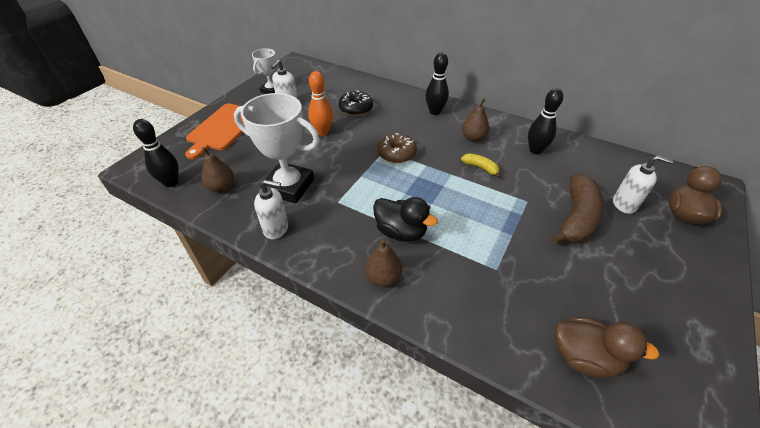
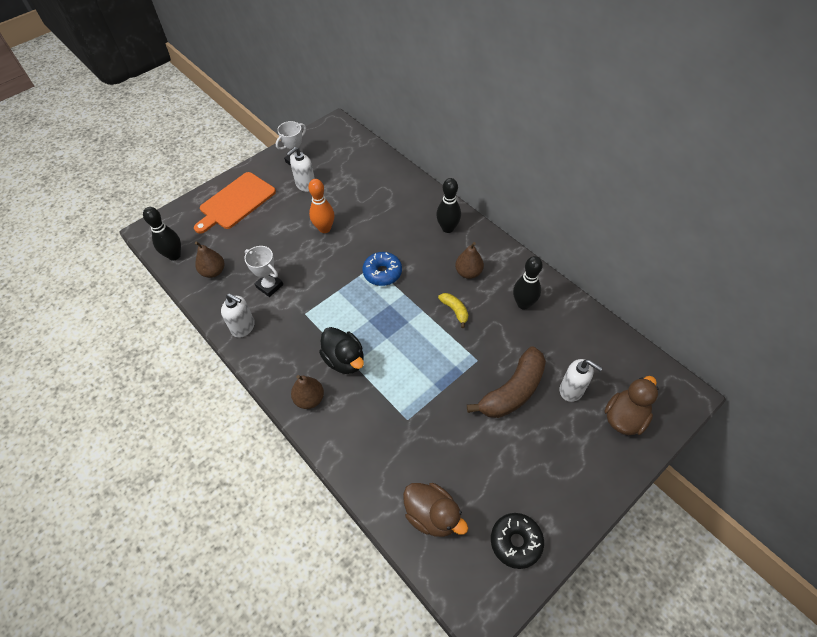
camera: 20 degrees right, 10 degrees up
white trophy [234,93,320,204] -> white trophy [244,246,283,297], size x0.56
black donut [338,91,373,116] -> black donut moved to [491,513,544,569]
brown donut [377,133,417,163] -> blue donut [363,252,402,286]

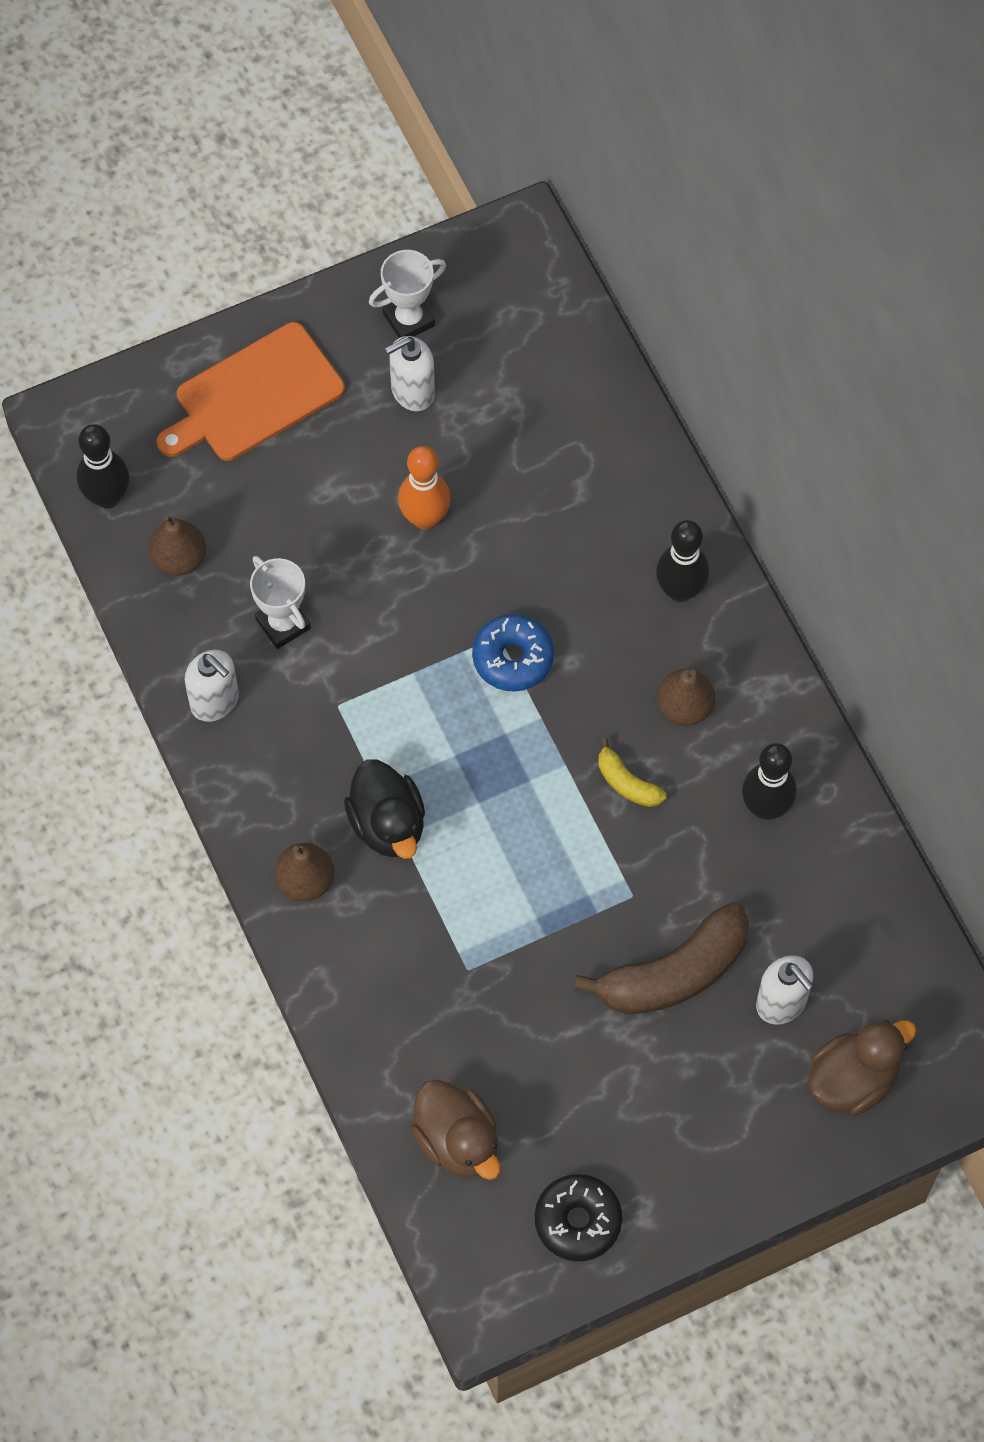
camera: 15 degrees right, 10 degrees up
yellow banana [438,293,468,328] -> yellow banana turned 150 degrees clockwise [599,738,667,807]

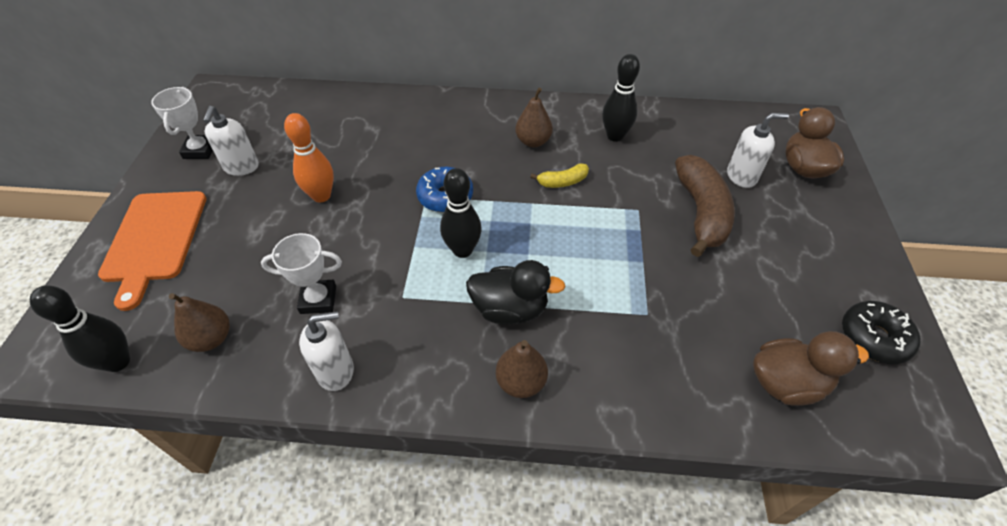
camera: 60 degrees left, 15 degrees down
black bowling pin [656,520,709,602] -> black bowling pin moved to [440,168,482,258]

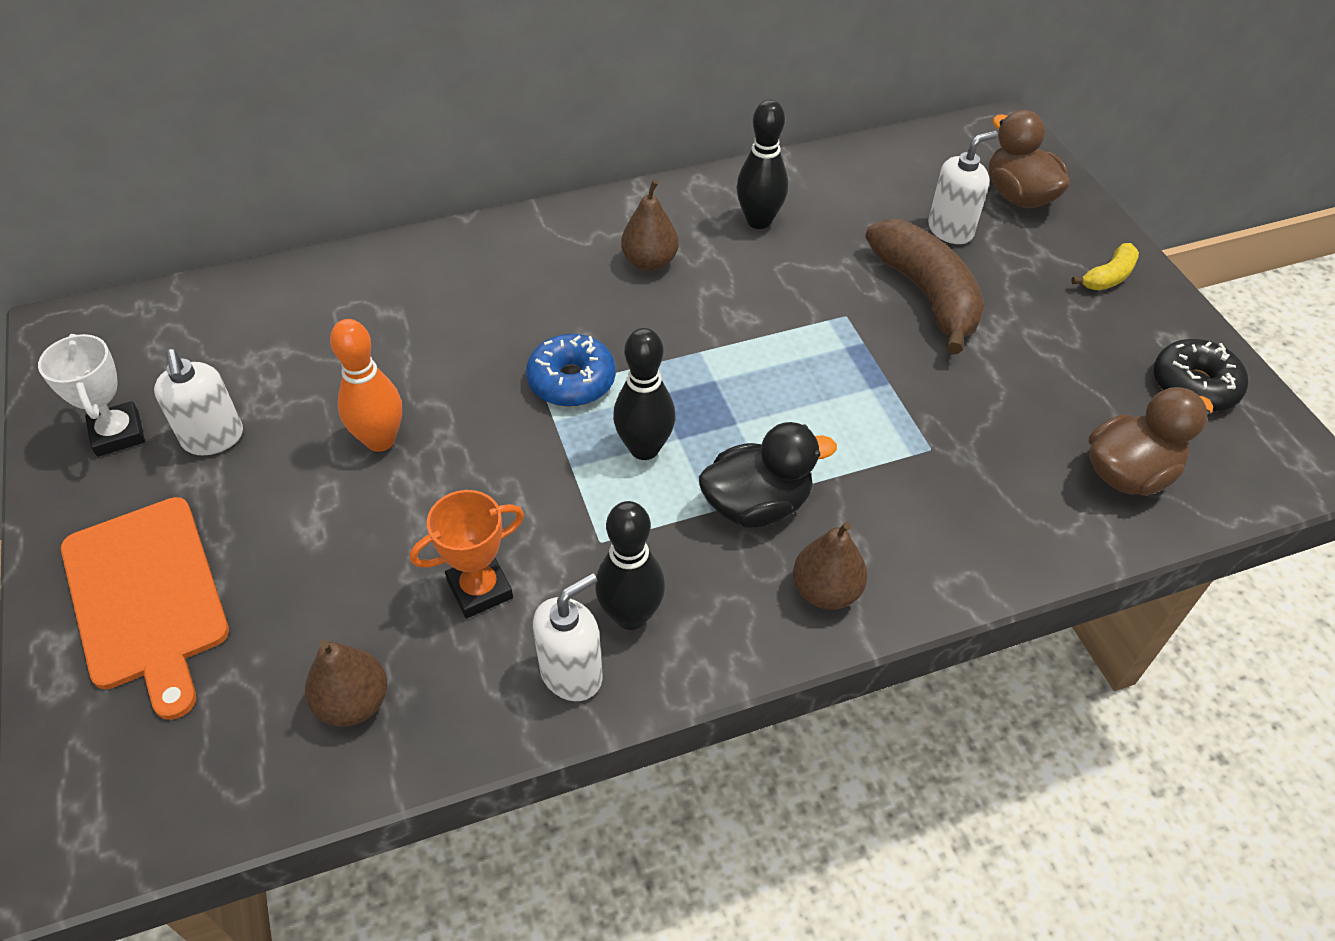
camera: 25 degrees left, 0 degrees up
black bowling pin [30,286,130,372] -> black bowling pin moved to [595,501,665,630]
white trophy [261,233,342,314] -> orange trophy [410,490,524,618]
yellow banana [530,163,589,188] -> yellow banana moved to [1071,243,1139,290]

